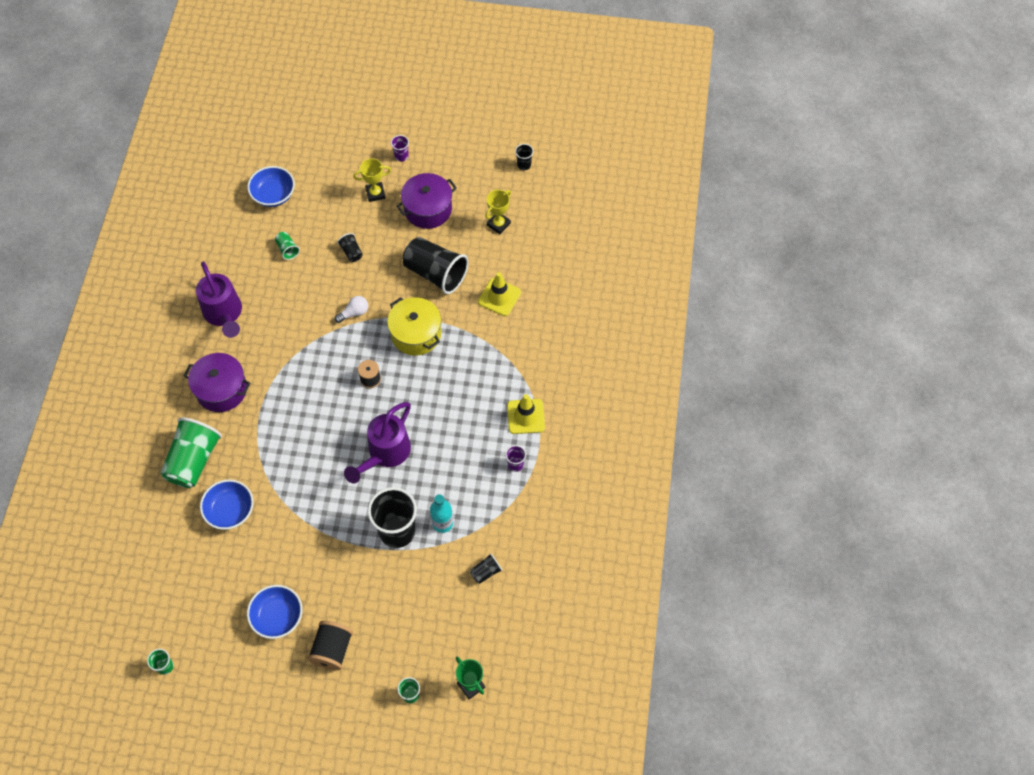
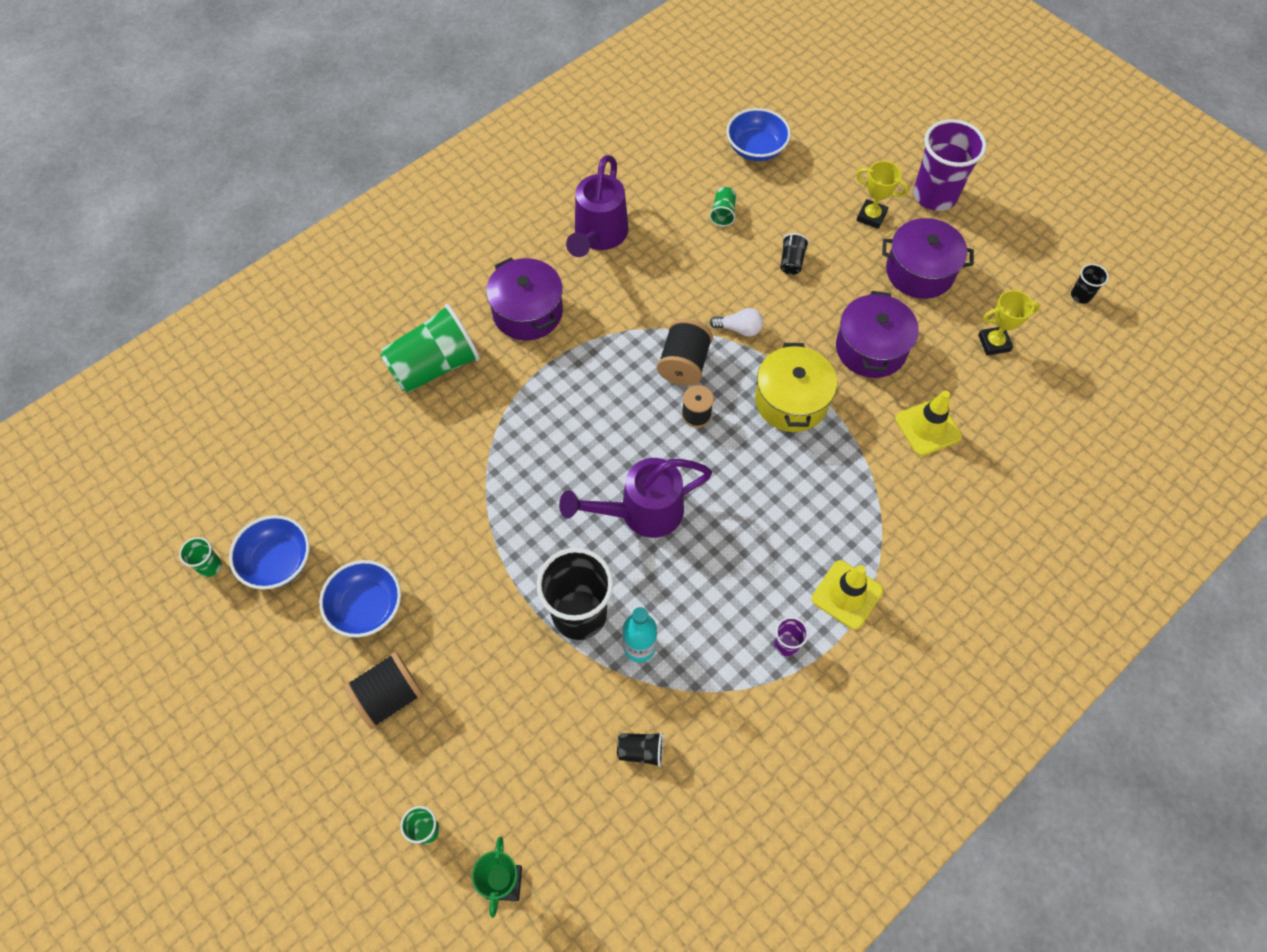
camera: 40 degrees right, 0 degrees up
blue bowl [200,479,254,530] -> blue bowl moved to [229,515,310,590]
purple cup [391,135,409,162] -> purple cup [913,119,987,211], size x2.25
black cup [403,237,469,294] -> purple pot [836,291,919,378]
none -> black spool [657,319,713,386]

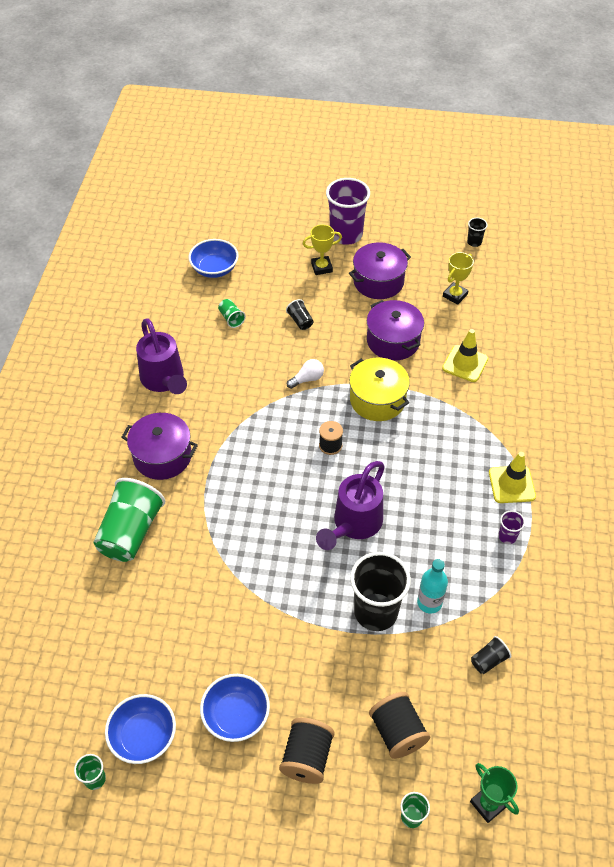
camera: 40 degrees left, 10 degrees down
black spool [657,319,713,386] -> black spool moved to [369,692,430,759]

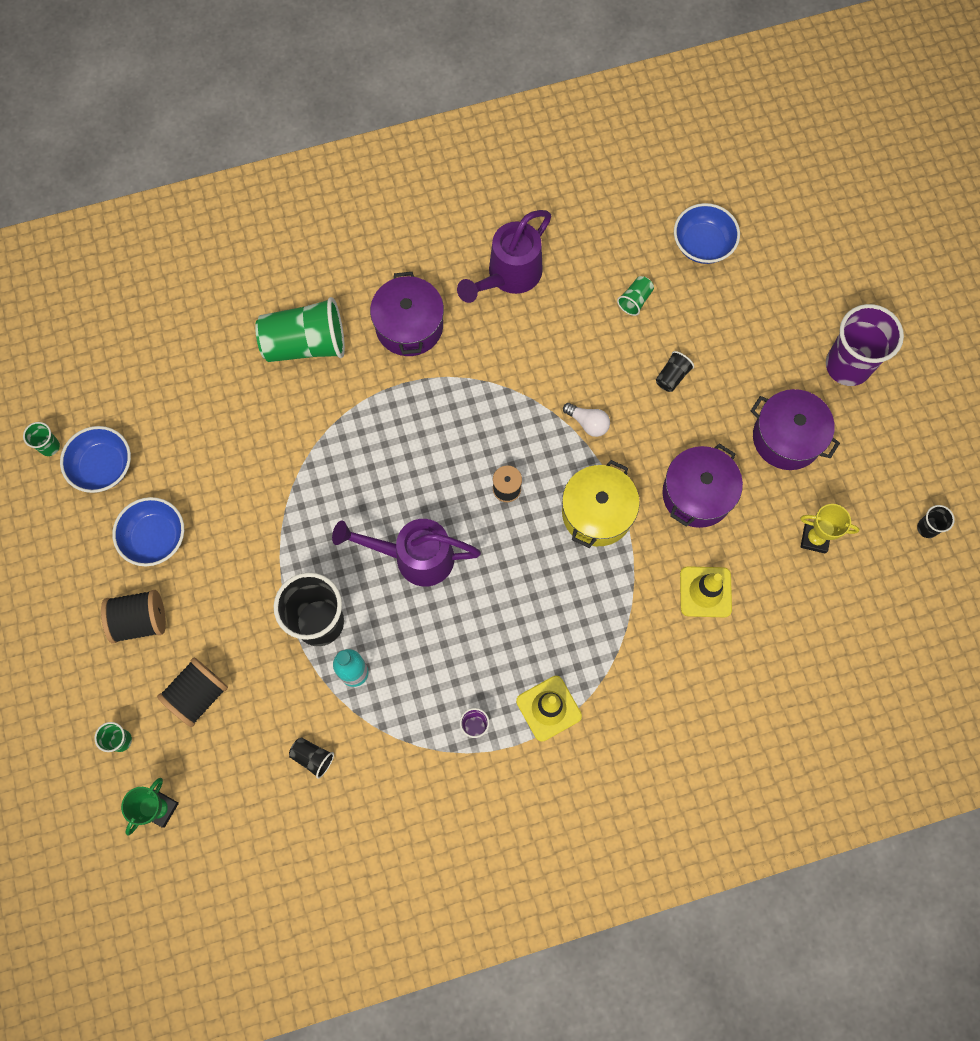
camera: 65 degrees right, 20 degrees up
yellow trophy [303,225,342,275] -> none

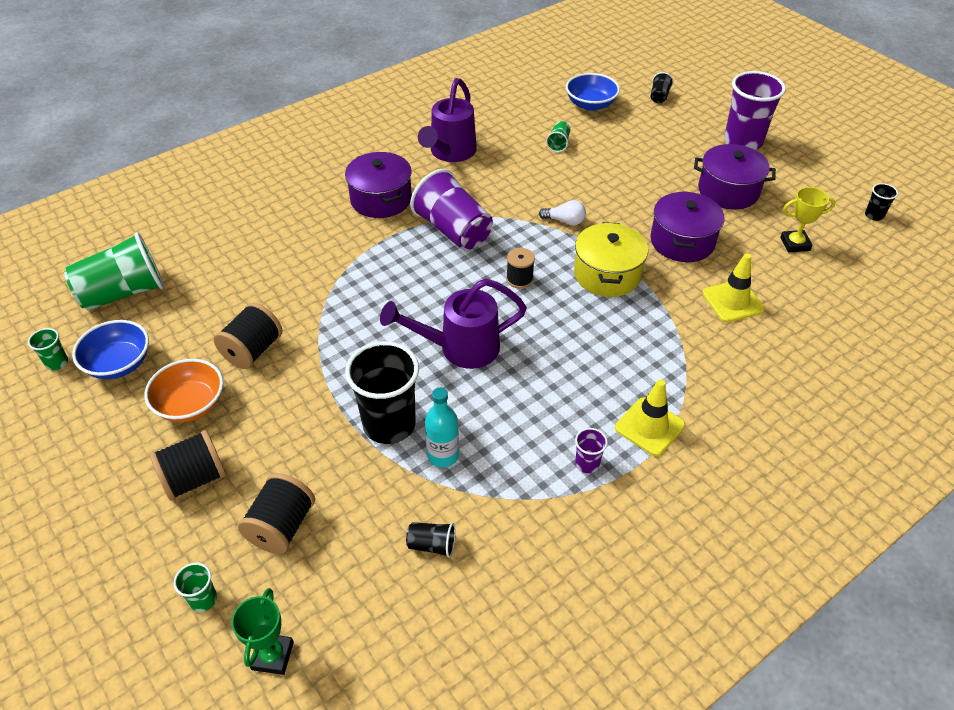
camera: 20 degrees left, 25 degrees down
blue bowl [112,497,184,566] -> orange bowl [145,359,223,422]
green cup [255,297,345,362] -> green cup moved to [64,232,164,310]
black cup [656,351,694,392] -> black cup moved to [651,72,674,103]
none -> black spool [214,303,282,369]
none -> purple cup [410,169,493,250]

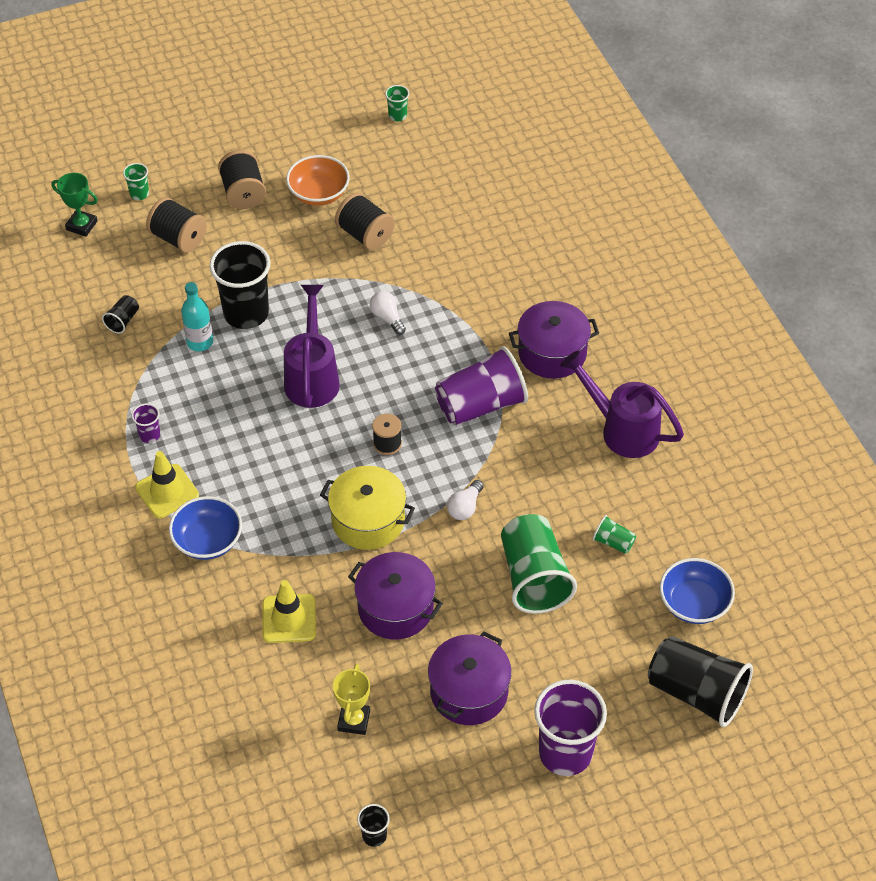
camera: 105 degrees right, 5 degrees up
green cup [64,232,164,310] -> green cup moved to [501,514,577,614]
blue bowl [72,320,149,379] -> blue bowl moved to [169,496,242,560]
black cup [651,72,674,103] -> black cup [648,636,753,727], size x2.25
none -> white light bulb [370,291,406,335]

